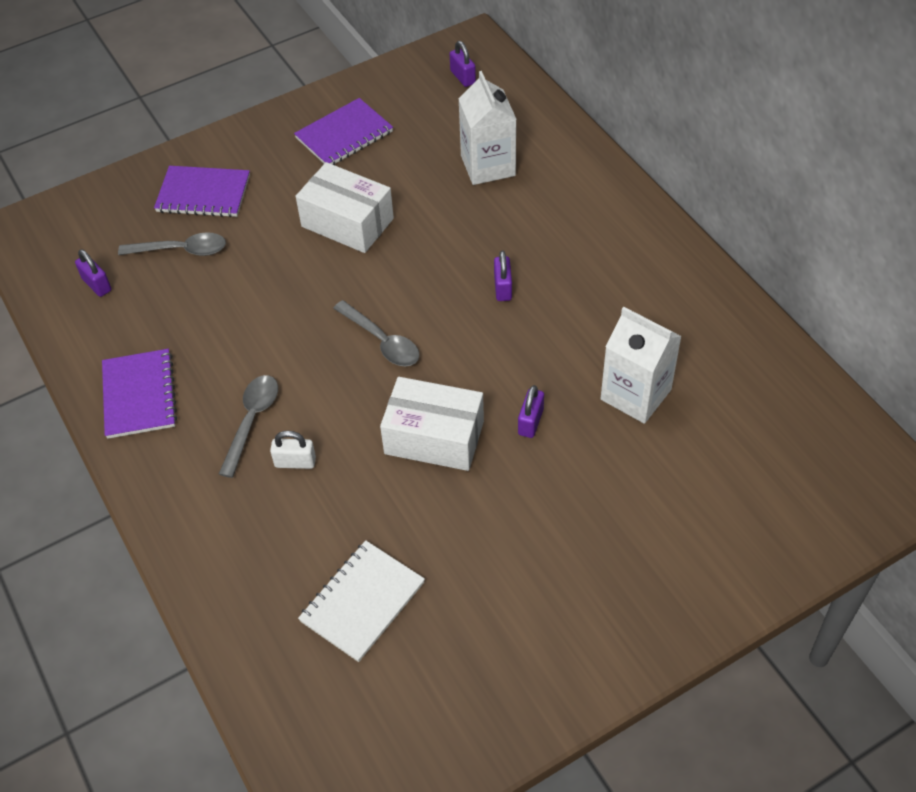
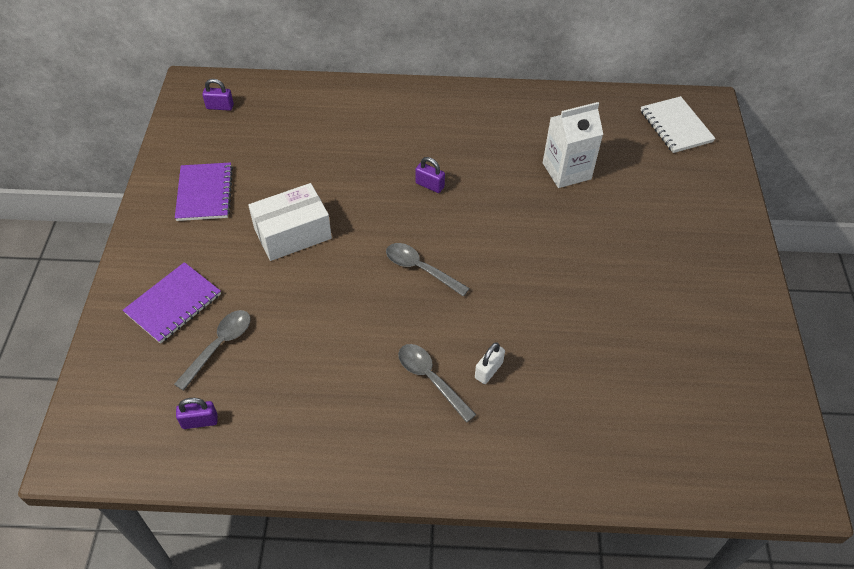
camera: 60 degrees left, 0 degrees up
purple notebook [102,349,177,439] -> none
white notebook [298,540,425,662] -> white notebook moved to [640,96,716,153]
grey spoon [333,300,420,366] -> grey spoon turned 135 degrees counterclockwise [386,243,470,296]
white box [380,377,484,471] -> none
white carton [458,71,517,185] -> none
purple padlock [518,385,544,438] -> none

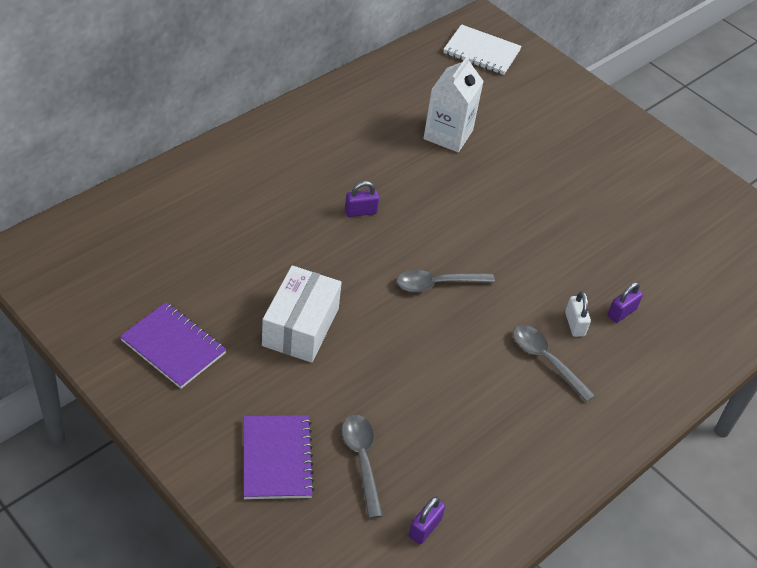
camera: 50 degrees left, 5 degrees down
purple padlock [202,79,234,111] -> purple padlock moved to [608,282,643,323]
grey spoon [398,344,476,423] -> grey spoon turned 45 degrees clockwise [513,325,595,402]

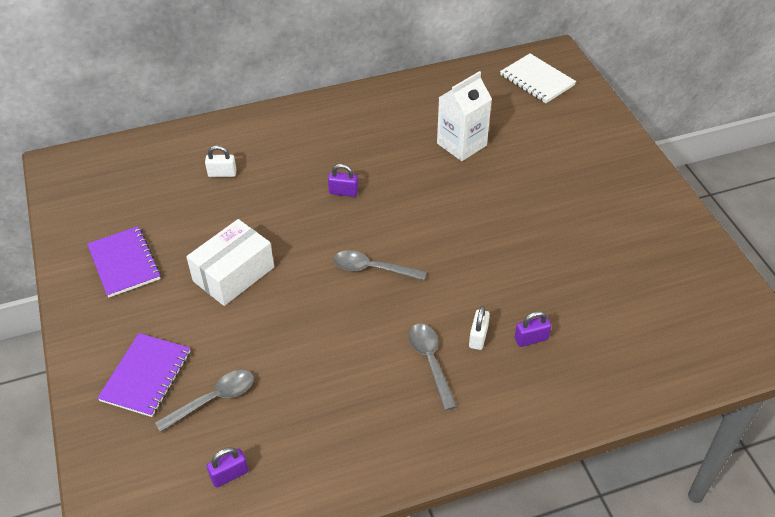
camera: 30 degrees right, 0 degrees up
grey spoon [342,415,383,519] -> grey spoon turned 45 degrees clockwise [155,370,254,432]
none -> white padlock [205,146,237,177]

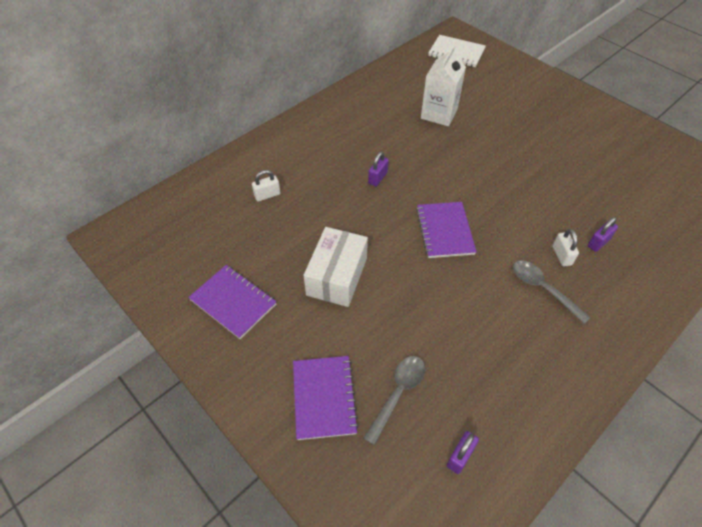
camera: 25 degrees left, 5 degrees up
purple padlock [328,164,359,197] -> purple padlock turned 45 degrees counterclockwise [368,151,389,186]
grey spoon [333,250,426,280] -> purple notebook [416,202,477,258]

